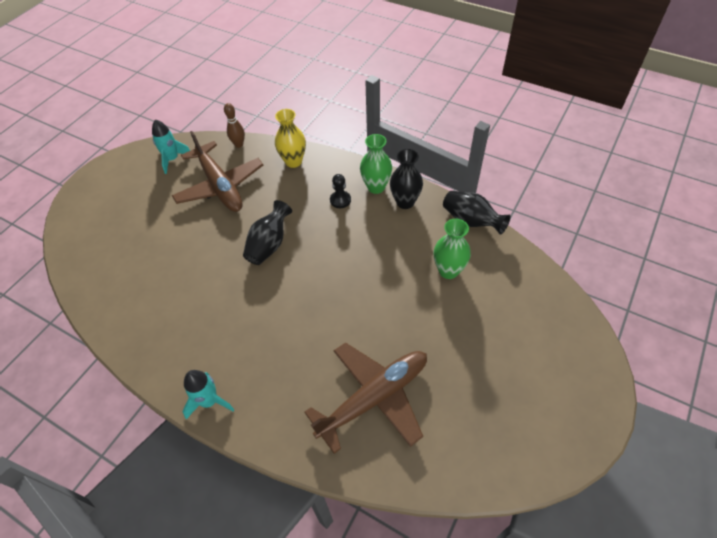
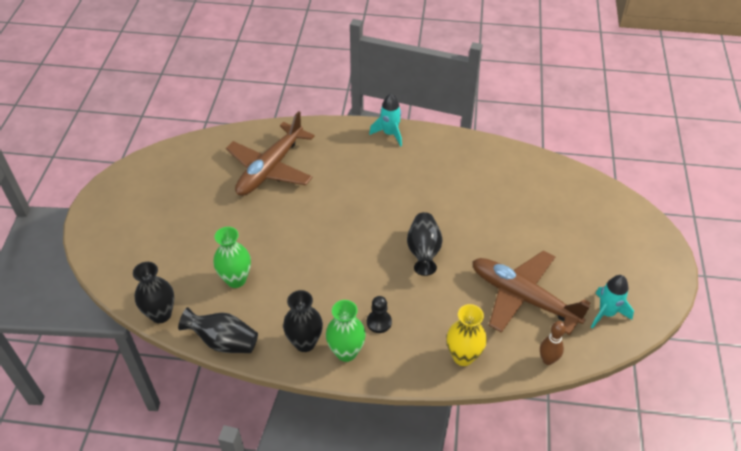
camera: 155 degrees right, 5 degrees down
none -> black vase [133,262,174,323]

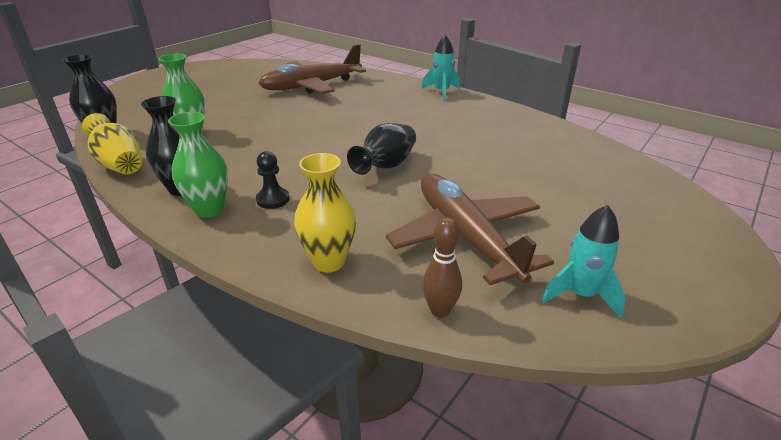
camera: 30 degrees right, 15 degrees down
black vase [178,307,258,353] -> yellow vase [82,113,142,174]

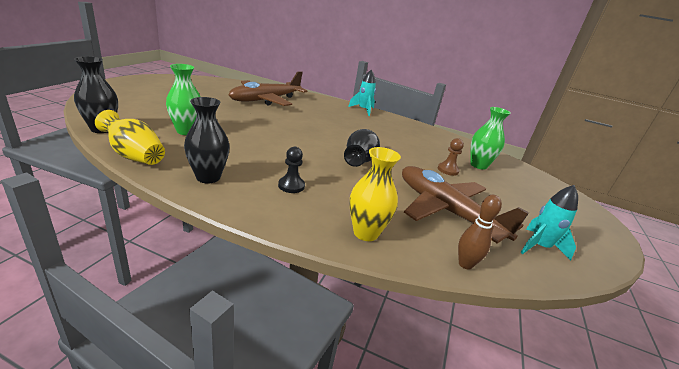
camera: 20 degrees left, 5 degrees down
green vase [168,112,228,218] -> green vase moved to [470,107,511,170]
none -> brown pawn [438,138,464,176]

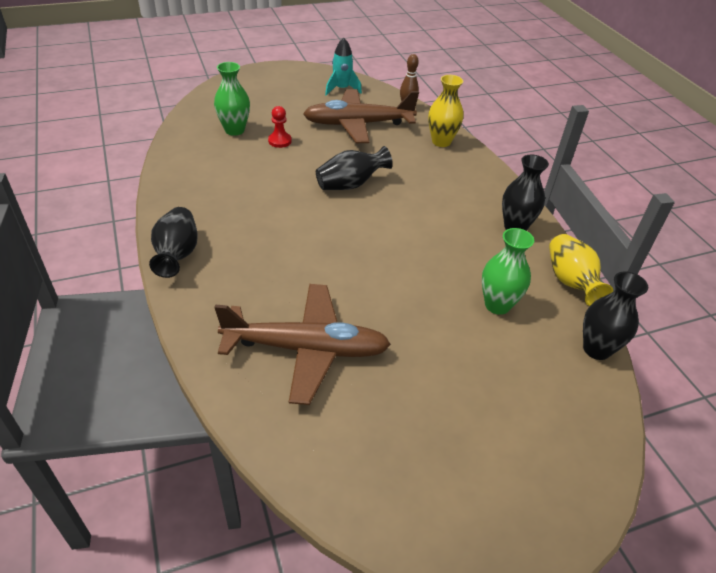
camera: 130 degrees left, 15 degrees up
black pawn [278,147,305,193] -> none
turquoise rocket [348,70,376,116] -> black vase [149,207,198,278]
brown plane [402,166,529,243] -> brown plane turned 75 degrees clockwise [303,89,419,143]
brown pawn [438,138,464,176] -> red pawn [268,106,292,148]

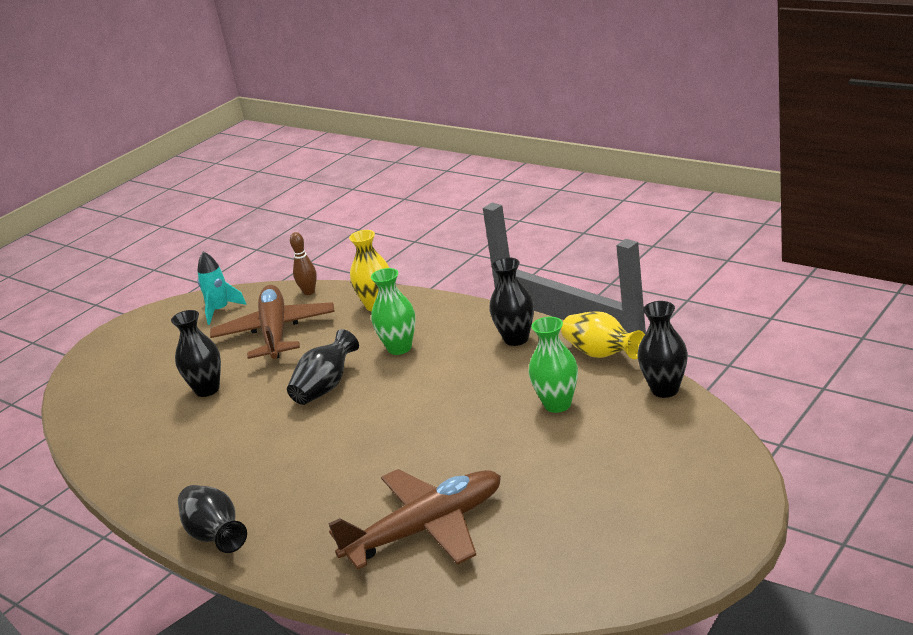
camera: 25 degrees left, 15 degrees down
green vase [214,62,250,136] -> green vase moved to [371,268,415,355]
red pawn [268,106,292,148] -> black vase [171,310,221,397]
brown plane [303,89,419,143] -> brown plane turned 120 degrees clockwise [210,285,335,359]

